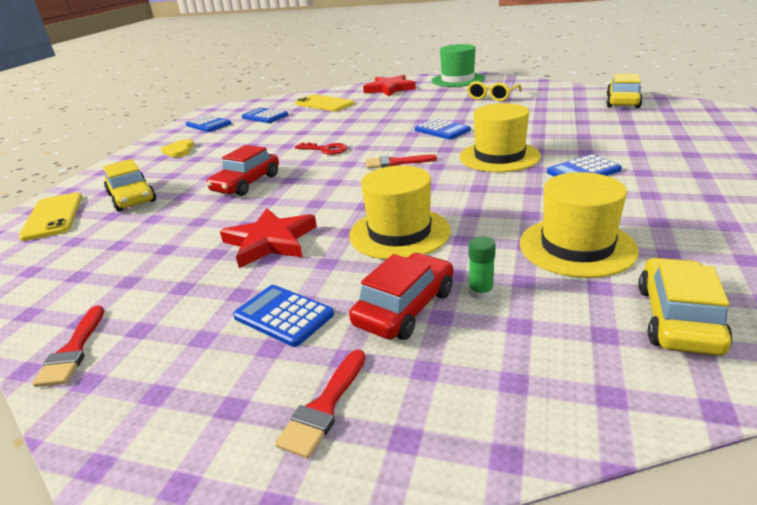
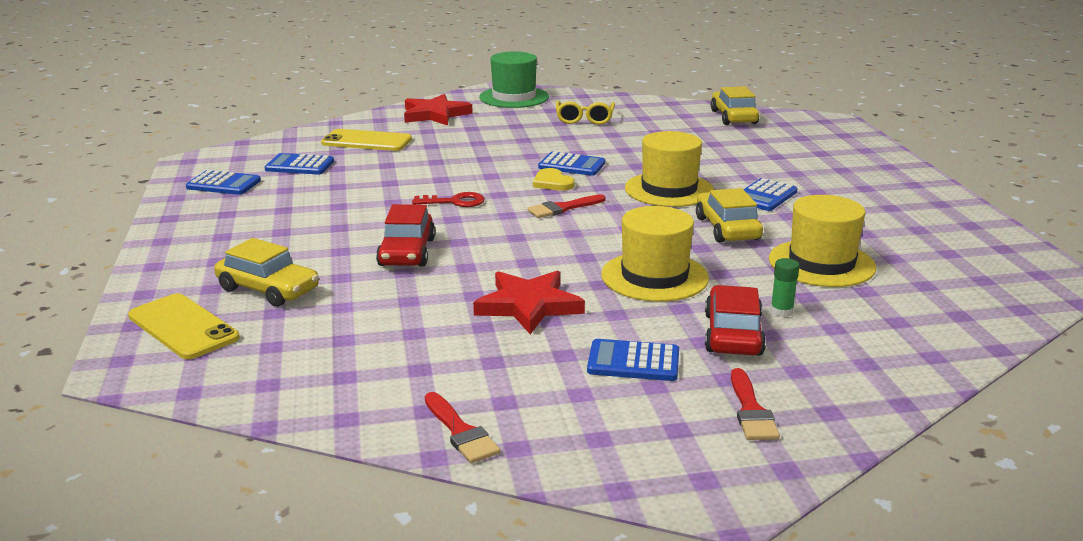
camera: 30 degrees left, 5 degrees down
yellow heart [161,139,194,157] -> yellow heart moved to [533,168,575,191]
yellow car [638,258,732,356] -> yellow car moved to [696,188,763,243]

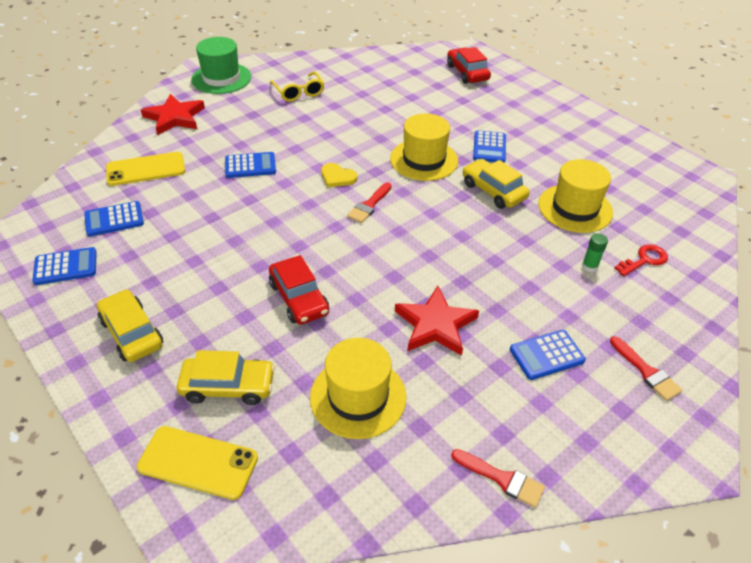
camera: 30 degrees left, 20 degrees up
red key [412,192,485,207] -> red key moved to [615,244,668,276]
blue calculator [538,151,605,176] -> blue calculator moved to [225,152,276,178]
yellow hat [601,206,709,302] -> yellow hat moved to [310,338,406,439]
red car [705,285,766,356] -> red car moved to [447,47,491,84]
yellow car [711,86,759,125] -> yellow car moved to [97,289,163,362]

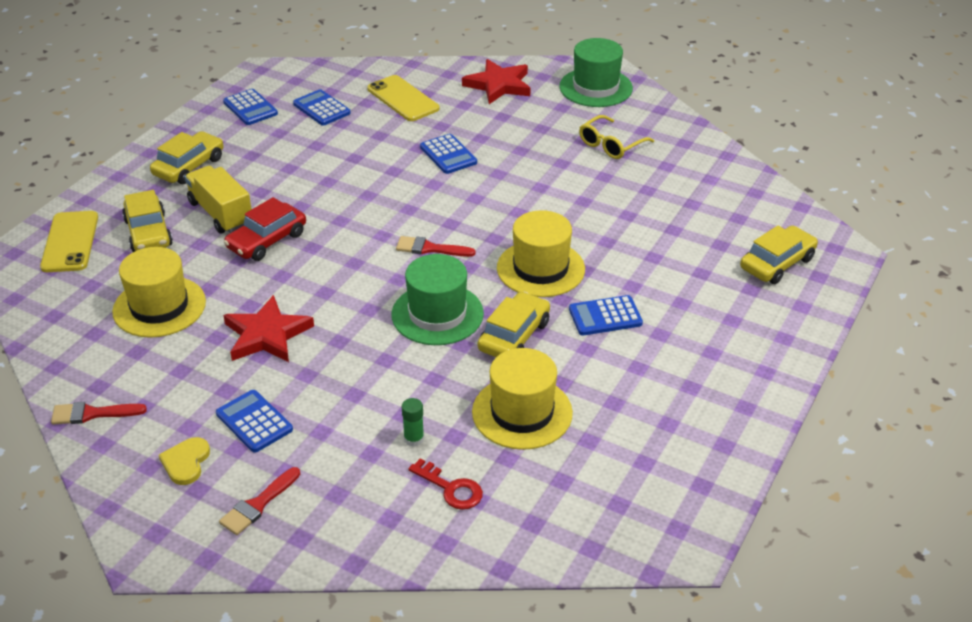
camera: 70 degrees right, 5 degrees down
yellow heart [321,163,357,187] -> yellow heart moved to [159,437,210,485]
red car [447,47,491,84] -> yellow car [740,225,818,284]
red brush [451,449,545,508] -> red brush turned 75 degrees clockwise [51,402,147,425]
none -> yellow truck [185,165,252,234]
none -> green hat [392,254,484,345]

